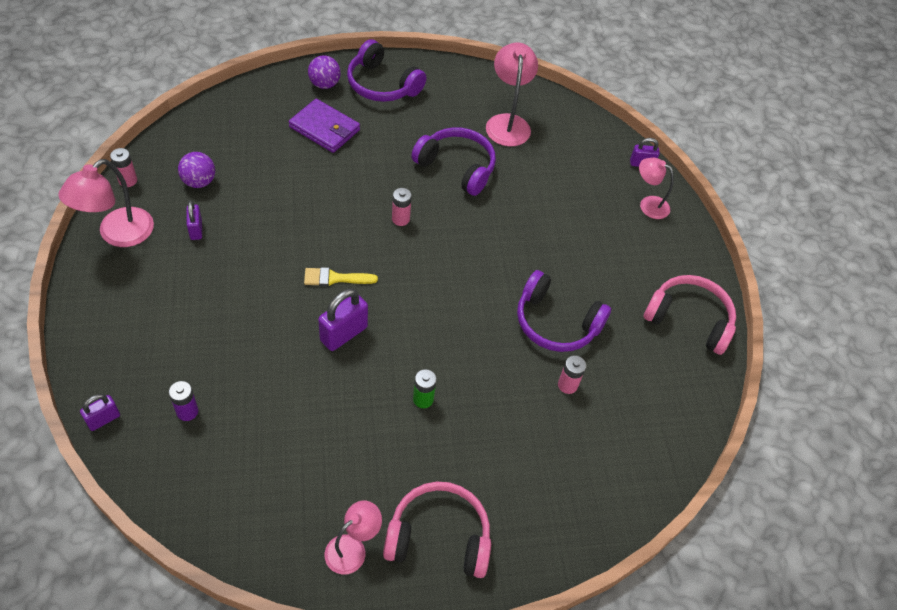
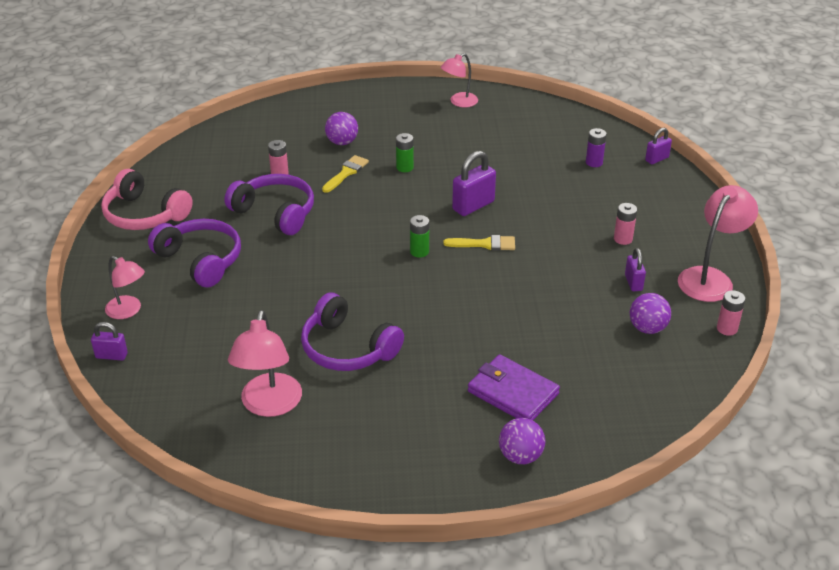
camera: 170 degrees left, 15 degrees down
purple headphones [347,39,426,102] -> purple headphones moved to [148,219,241,288]
pink headphones [383,482,491,578] -> none
pink battery [392,188,412,226] -> pink battery moved to [614,203,637,245]
none -> yellow brush [322,155,369,193]
none -> purple ball [325,112,358,145]
none -> green battery [410,215,429,258]

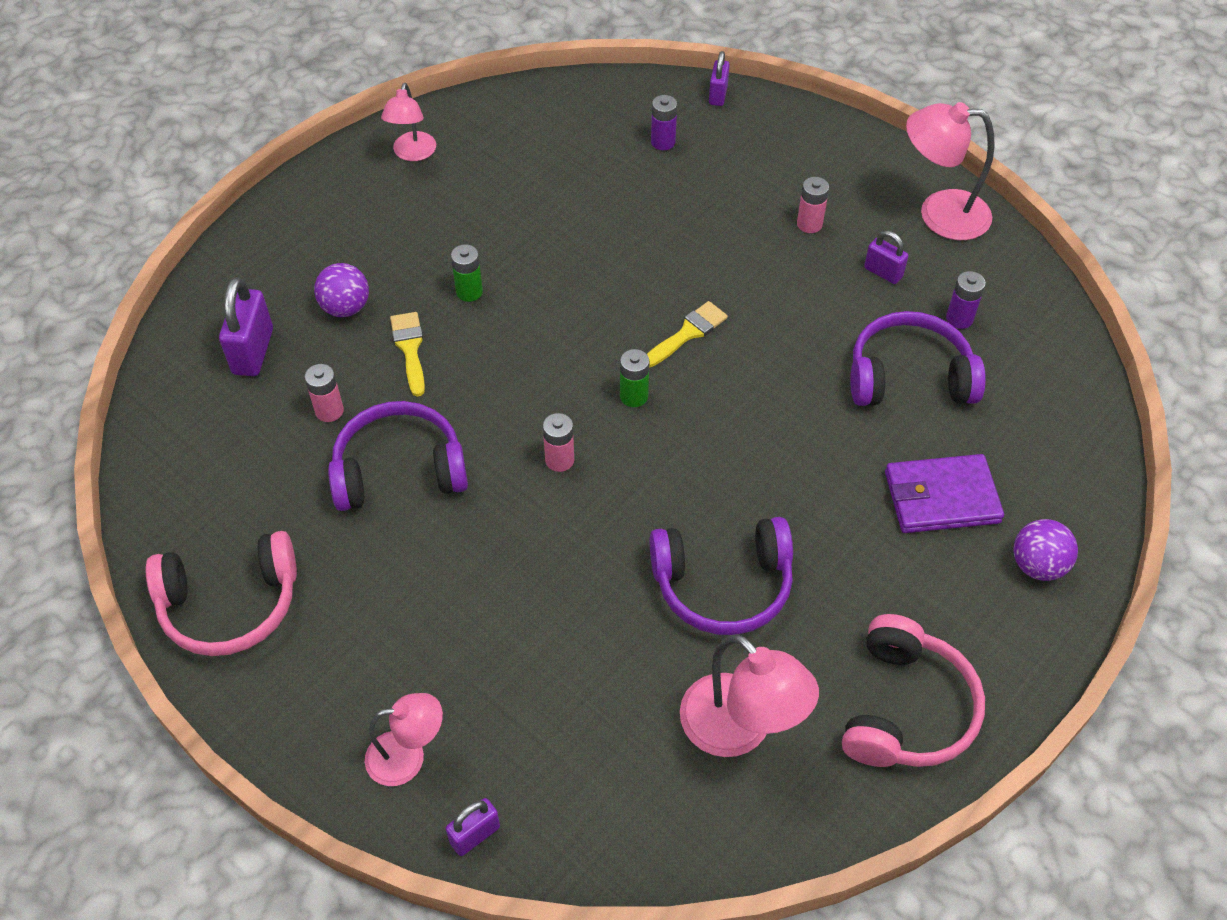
camera: 45 degrees left, 15 degrees up
purple headphones [148,219,241,288] -> purple headphones moved to [850,311,986,406]
purple padlock [452,151,496,216] -> purple padlock moved to [219,277,273,376]
purple ball [630,293,671,334] -> purple battery [946,271,986,329]
pink lamp [678,185,758,302] -> pink lamp turned 75 degrees counterclockwise [906,102,995,240]
pink battery [717,290,745,336] -> pink battery moved to [543,413,574,472]
none -> pink headphones [842,614,985,767]

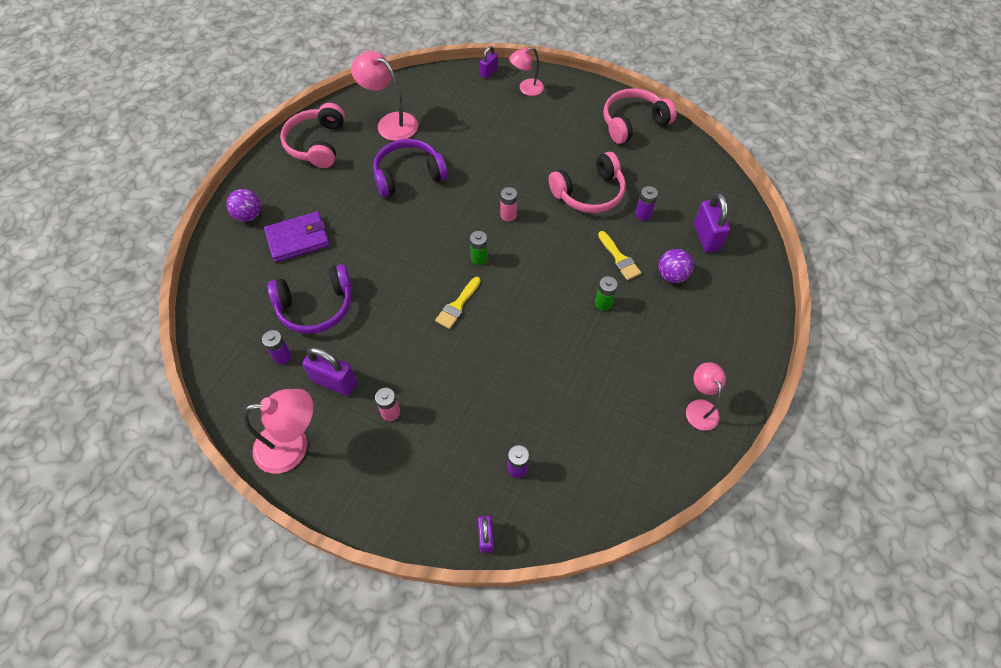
camera: 165 degrees right, 5 degrees up
pink battery [305,364,344,422] -> purple battery [635,186,658,221]
purple headphones [328,401,468,511] -> pink headphones [548,152,626,213]
purple padlock [864,231,908,284] -> purple padlock [302,347,357,396], size x1.67

